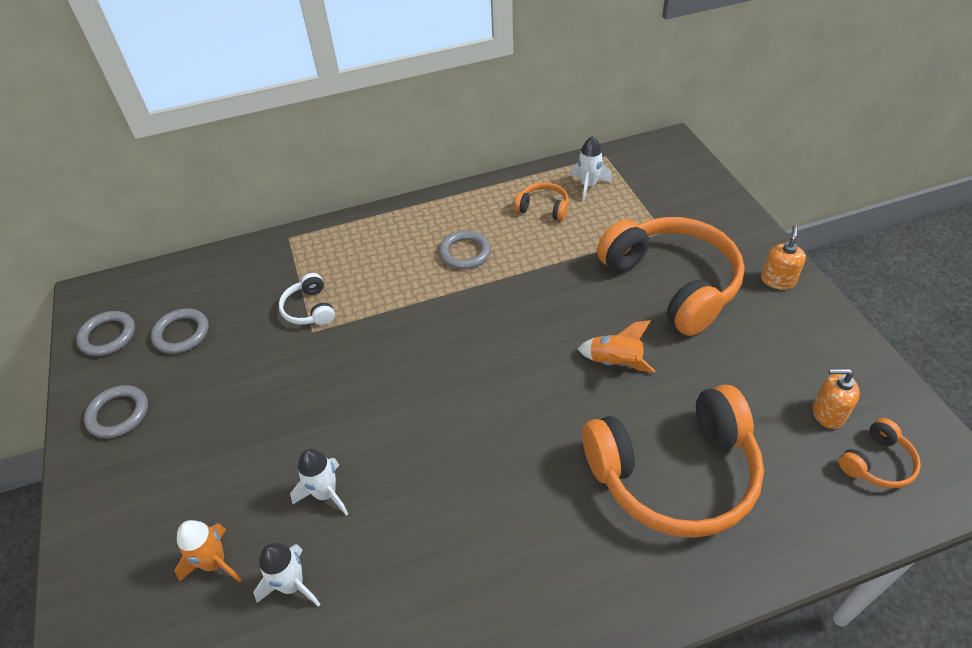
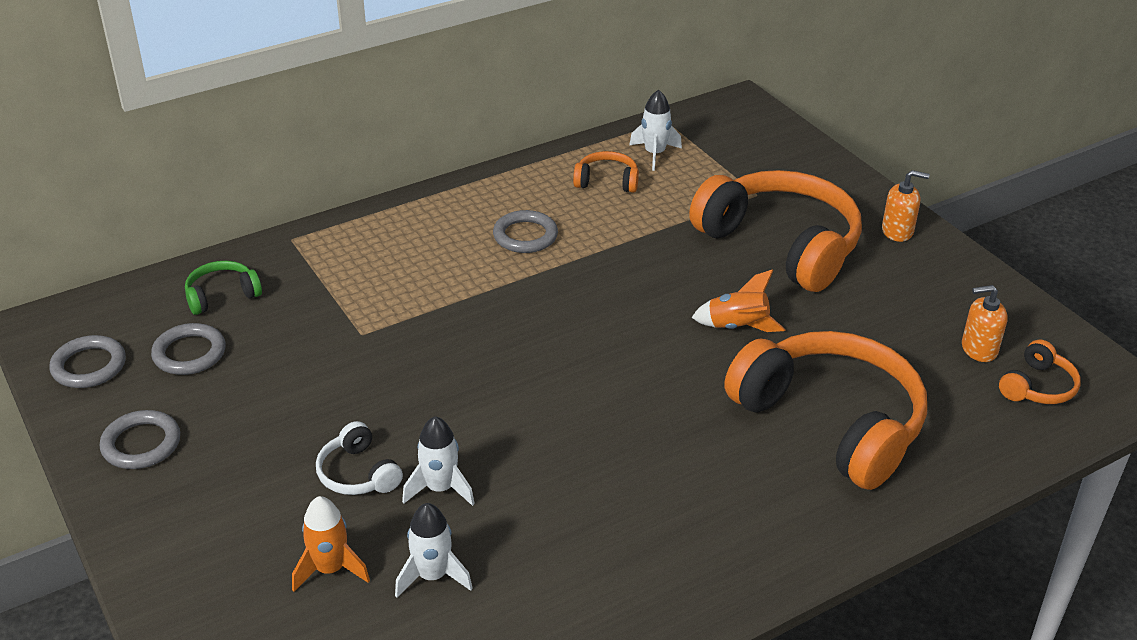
camera: 15 degrees left, 10 degrees down
white headphones [279,273,335,325] -> white headphones moved to [316,421,403,495]
orange headphones [582,385,764,538] -> orange headphones turned 105 degrees counterclockwise [725,331,927,490]
orange soap dispenser [761,225,806,290] -> orange soap dispenser turned 90 degrees clockwise [882,170,930,242]
none -> green headphones [185,261,262,315]

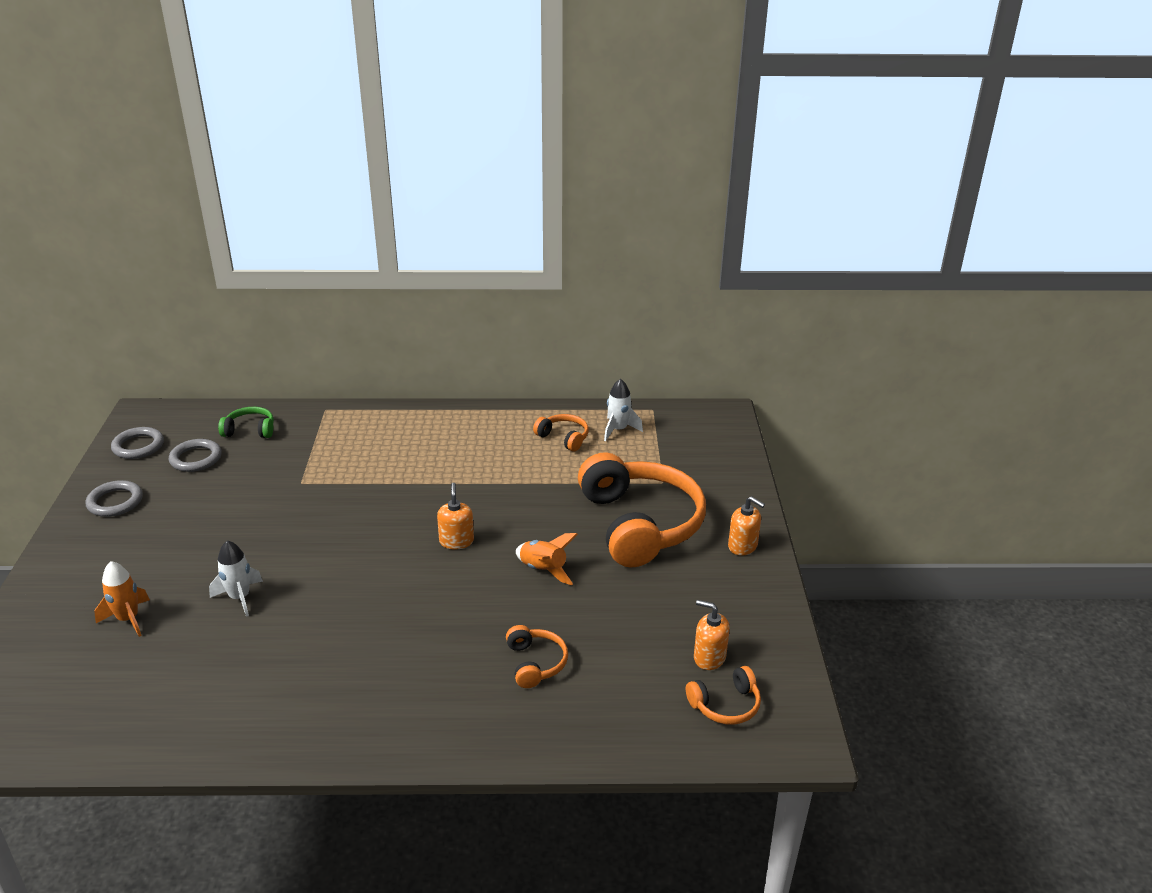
camera: 30 degrees right, 5 degrees down
white headphones [316,421,403,495] -> none
white rocket [395,503,473,598] -> none
grey ring [493,210,558,253] -> none
orange headphones [725,331,927,490] -> orange headphones [506,625,568,688], size x0.43
none -> orange soap dispenser [437,483,474,549]

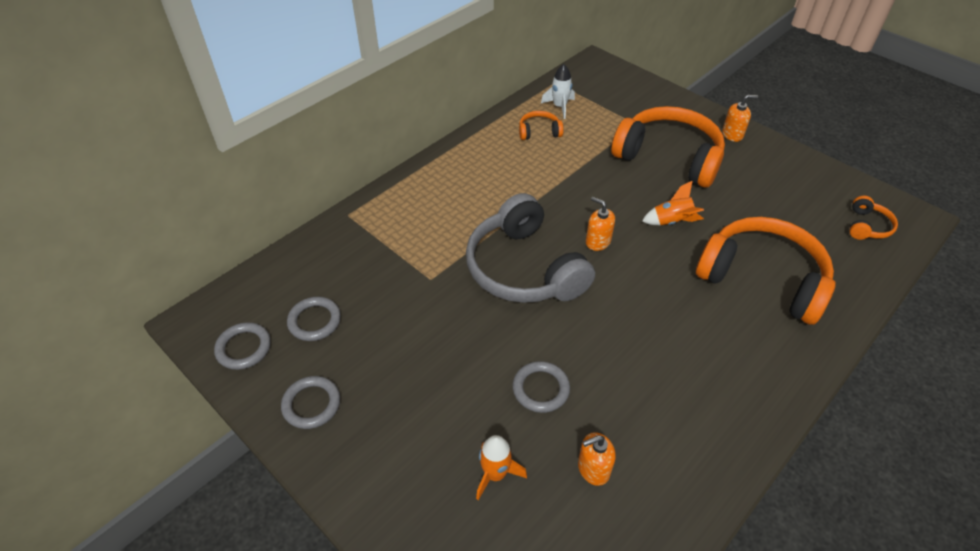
camera: 45 degrees left, 15 degrees up
white rocket [209,540,263,617] -> grey ring [512,361,570,413]
green headphones [218,407,274,438] -> none
orange headphones [506,625,568,688] -> orange headphones [696,217,836,325], size x2.31
orange soap dispenser [694,600,730,670] -> orange soap dispenser moved to [578,432,616,486]
none -> grey headphones [466,193,595,303]

